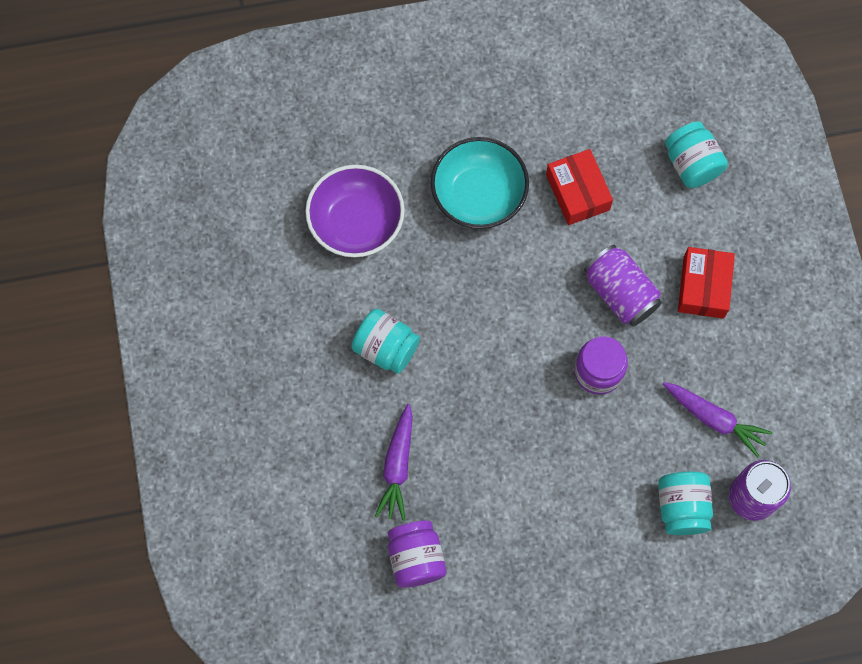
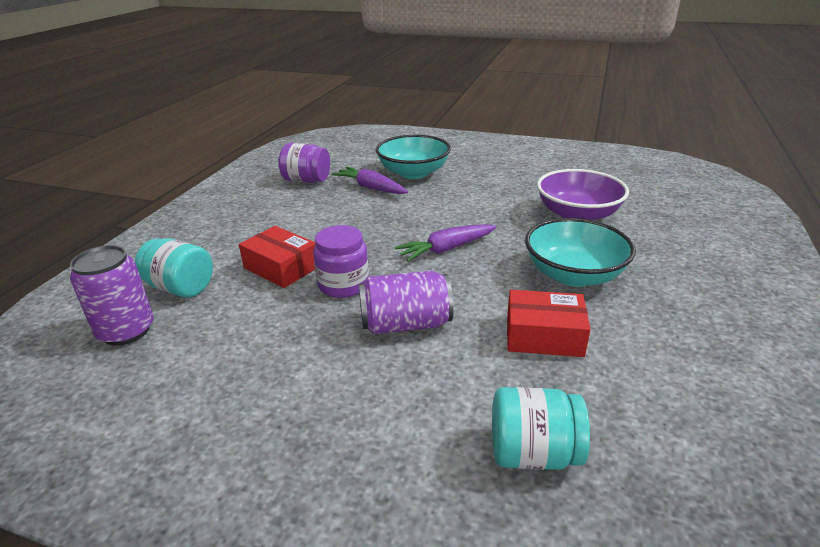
camera: 120 degrees right, 40 degrees down
turquoise jar [352,309,420,374] -> none
purple carrot [663,382,773,457] -> purple carrot moved to [394,224,497,261]
red box [678,247,735,319] -> red box moved to [239,226,315,288]
none -> turquoise bowl [376,135,451,179]

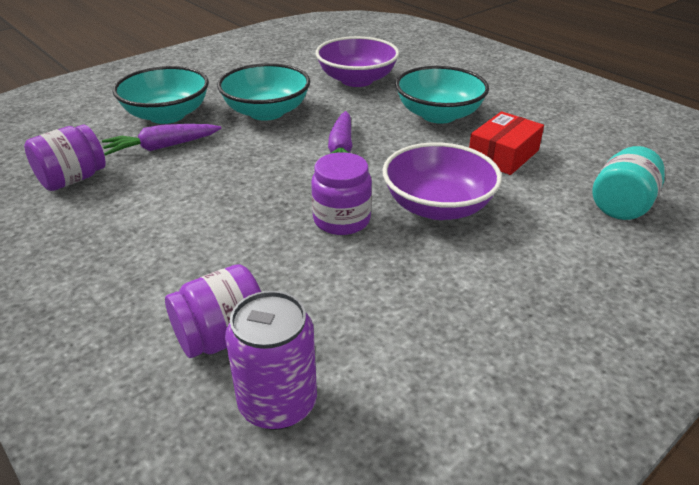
camera: 60 degrees left, 5 degrees up
turquoise jar [135,238,213,298] -> purple jar [165,264,261,358]
red box [239,226,315,288] -> none
purple can [359,271,454,334] -> purple bowl [383,142,502,220]
none -> turquoise bowl [217,63,310,121]

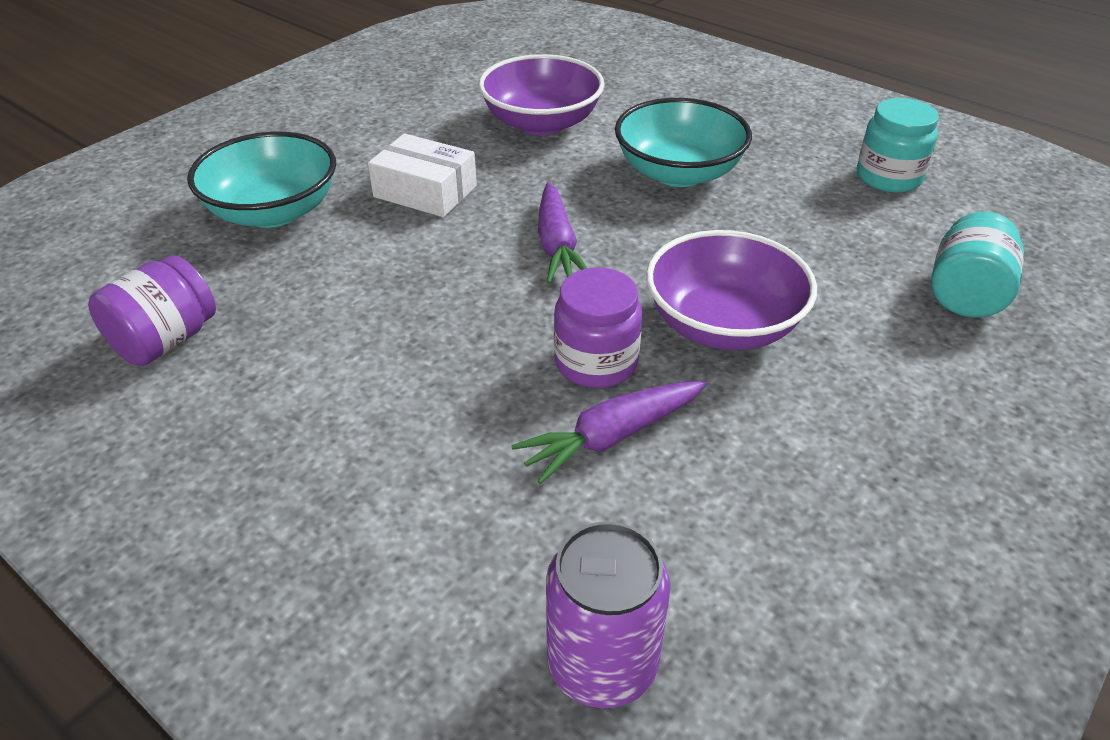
camera: 10 degrees left, 5 degrees up
purple carrot [102,124,221,156] -> purple carrot moved to [511,381,707,484]
purple jar [165,264,261,358] -> none
turquoise bowl [217,63,310,121] -> white box [368,133,477,217]
red box [469,111,544,175] -> none
none -> turquoise jar [857,98,939,193]

